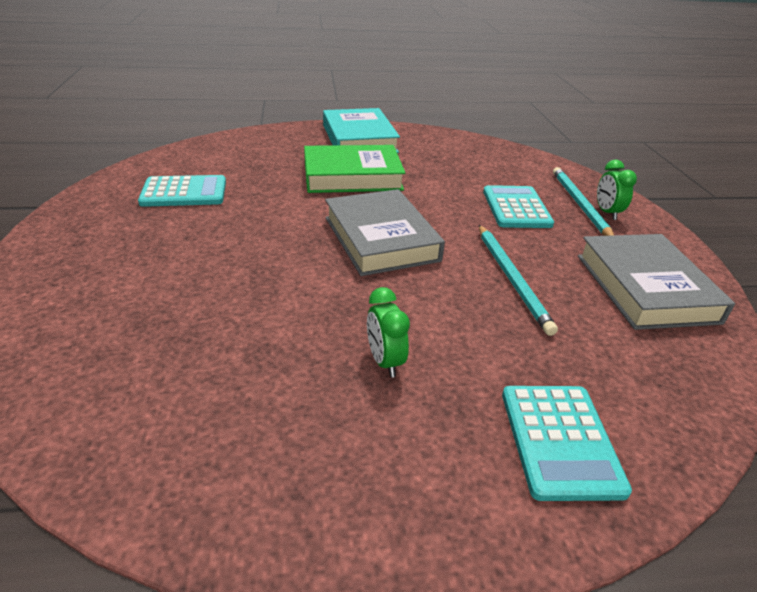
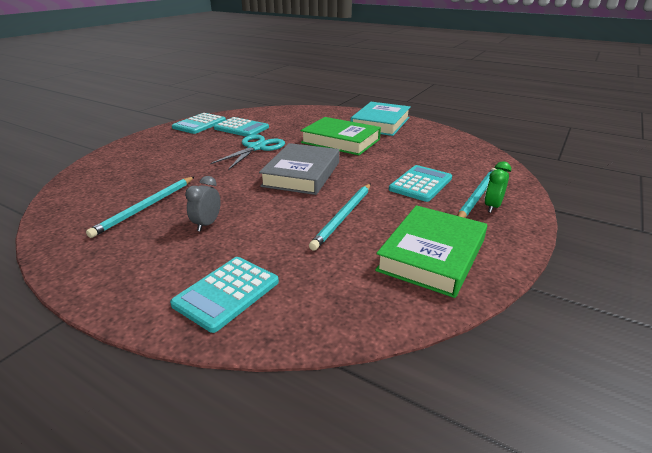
camera: 40 degrees right, 5 degrees down
green clock [367,287,410,378] -> grey clock [185,176,221,232]
grey book [578,234,735,330] -> green book [375,205,487,298]
none -> turquoise pencil [86,177,194,238]
none -> turquoise calculator [172,113,226,134]
none -> turquoise scissors [210,134,285,169]

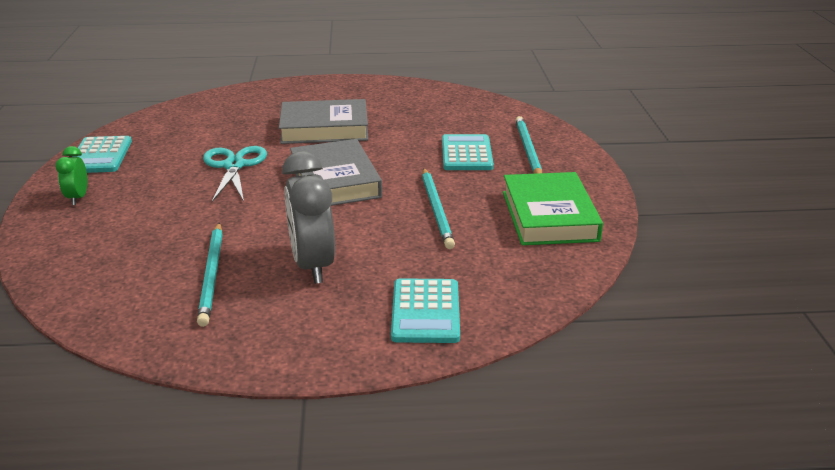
camera: 35 degrees left, 0 degrees up
grey clock [185,176,221,232] -> grey clock [282,151,335,284], size x1.93
turquoise calculator [214,117,269,136] -> none
green book [301,117,381,155] -> grey book [279,99,368,144]
turquoise book [350,102,411,136] -> none
green clock [484,161,511,213] -> green clock moved to [55,146,87,205]

